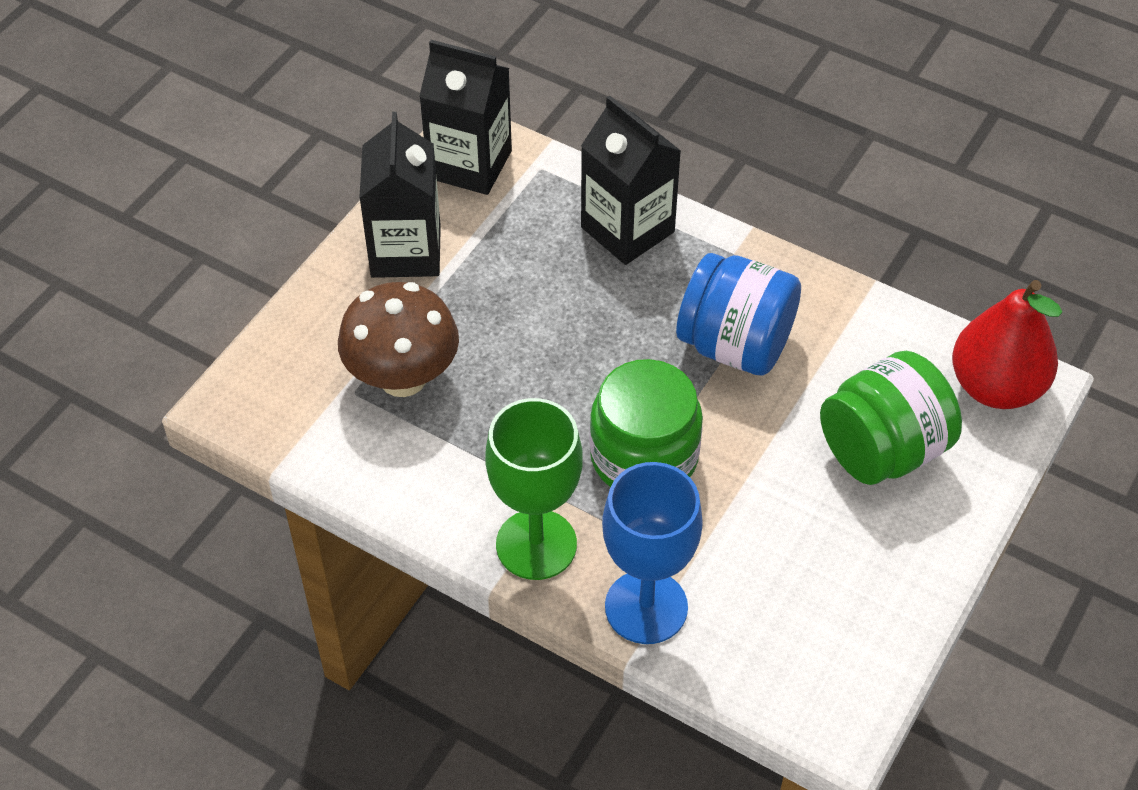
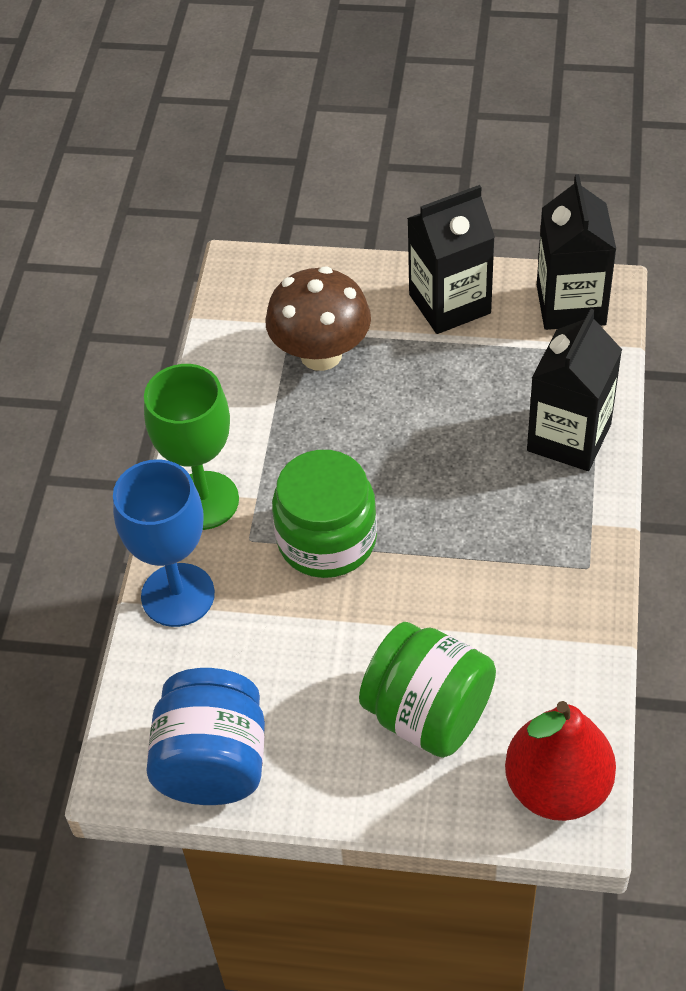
camera: 70 degrees right, 0 degrees up
blue jar [676,253,801,376] -> blue jar moved to [146,668,265,805]

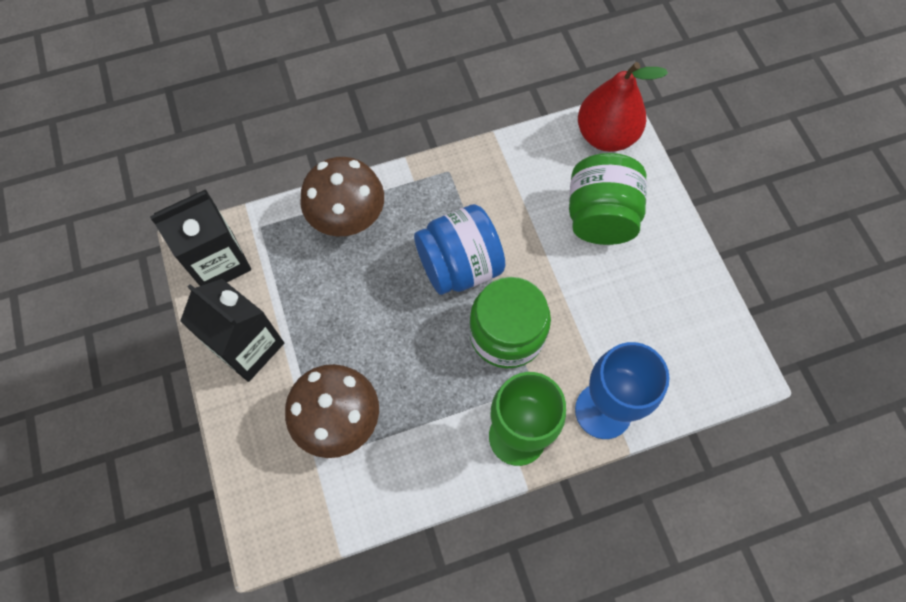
camera: 120 degrees left, 15 degrees up
blue jar [146,668,265,805] -> blue jar moved to [414,204,505,295]
black carton [527,309,622,471] -> brown mushroom [300,157,384,236]

